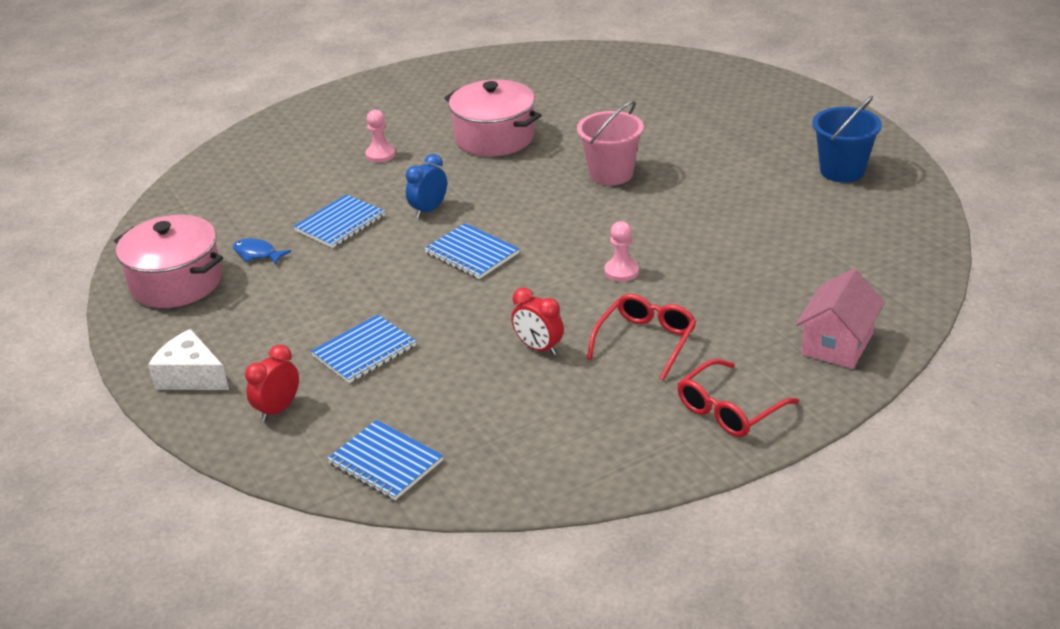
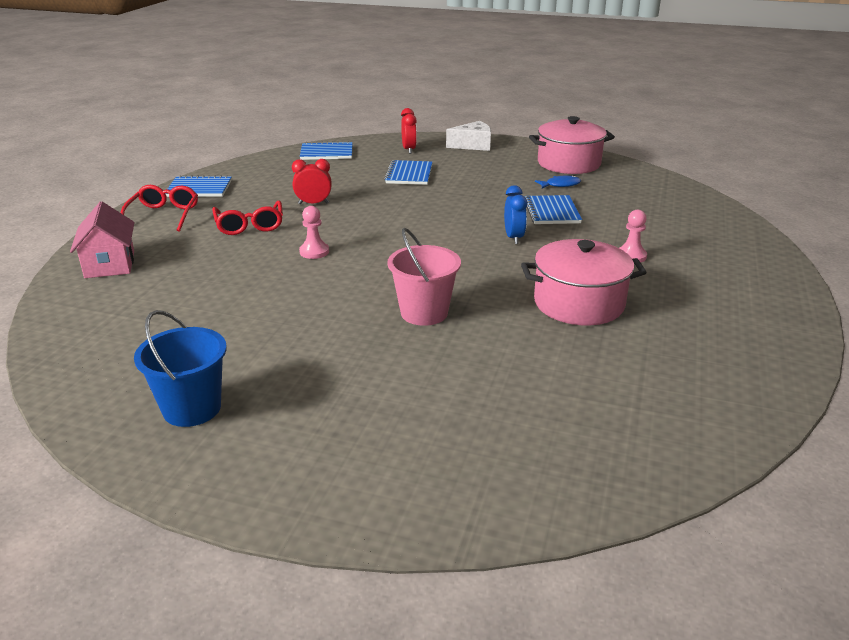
camera: 135 degrees right, 5 degrees down
blue notebook [424,223,519,279] -> blue notebook moved to [166,175,232,197]

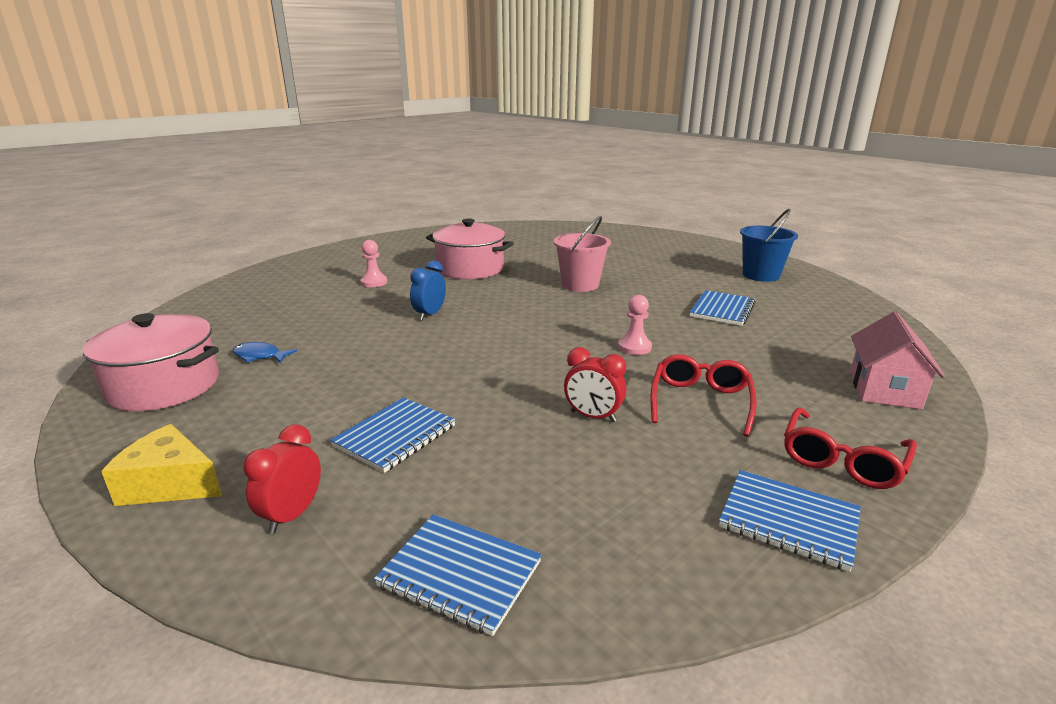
camera: 150 degrees left, 5 degrees down
white cheese [446,121,491,151] -> yellow cheese [101,424,222,506]
blue notebook [525,195,582,224] -> blue notebook moved to [690,290,756,326]

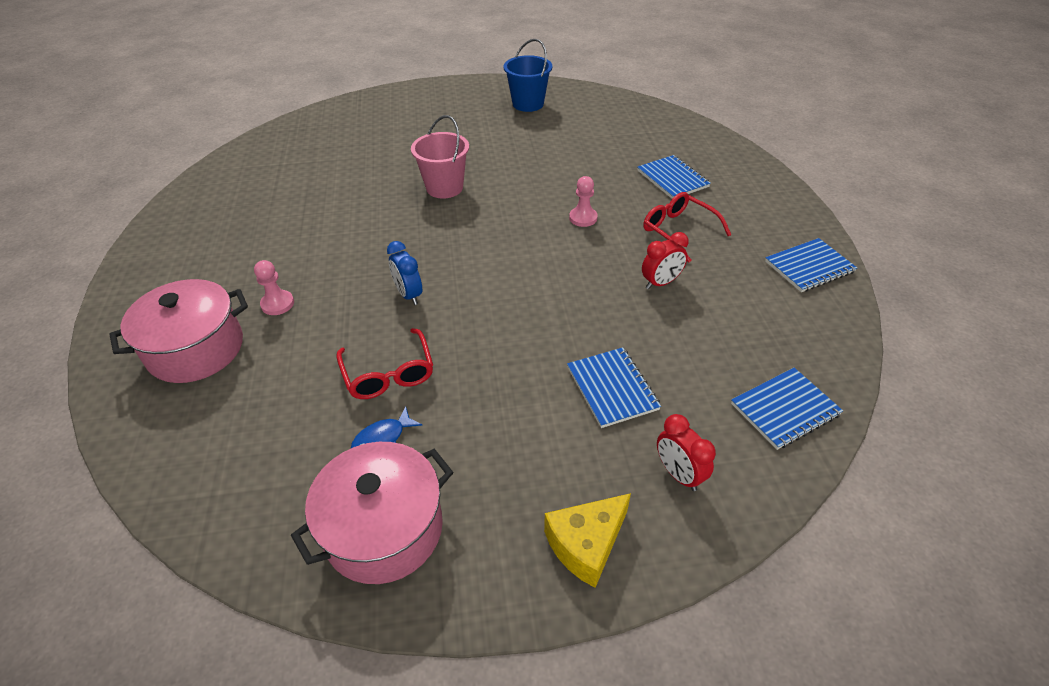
camera: 55 degrees left, 20 degrees up
pink pot [426,219,514,279] -> pink pot moved to [109,279,248,383]
blue notebook [690,290,756,326] -> blue notebook moved to [638,155,711,199]
red glasses [784,407,917,489] -> red glasses moved to [337,328,433,399]
pink house [850,312,945,409] -> none

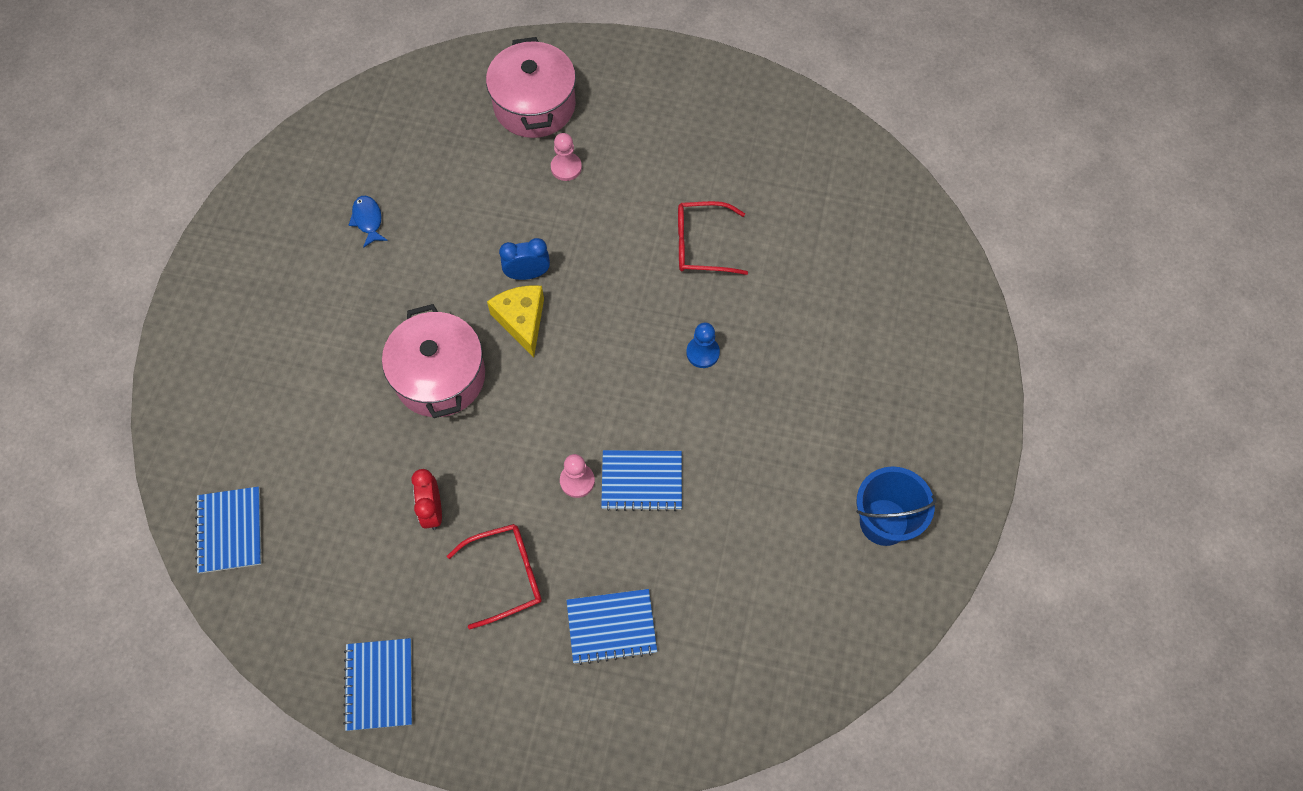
camera: 110 degrees right, 20 degrees up
pink pot [291,442,453,584] -> pink pot moved to [382,304,485,418]
red glasses [337,328,433,399] -> red glasses moved to [678,201,748,275]
pink bucket [411,115,469,199] -> blue pawn [686,322,720,368]
yellow cheese [544,493,631,588] -> yellow cheese moved to [487,285,544,358]
blue notebook [567,347,661,428] -> blue notebook moved to [601,450,682,511]
red clock [657,414,716,491] -> none

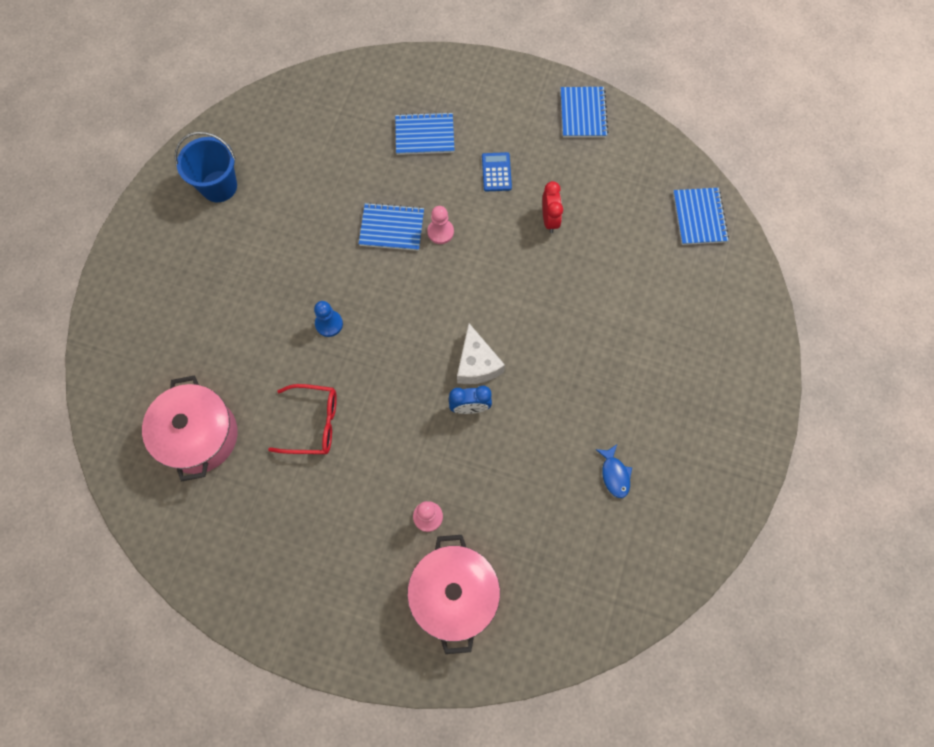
camera: 175 degrees left, 5 degrees up
pink pot [382,304,485,418] -> pink pot moved to [142,375,237,482]
red glasses [447,524,542,629] -> blue calculator [482,152,512,192]
yellow cheese [487,285,544,358] -> white cheese [457,323,505,384]

